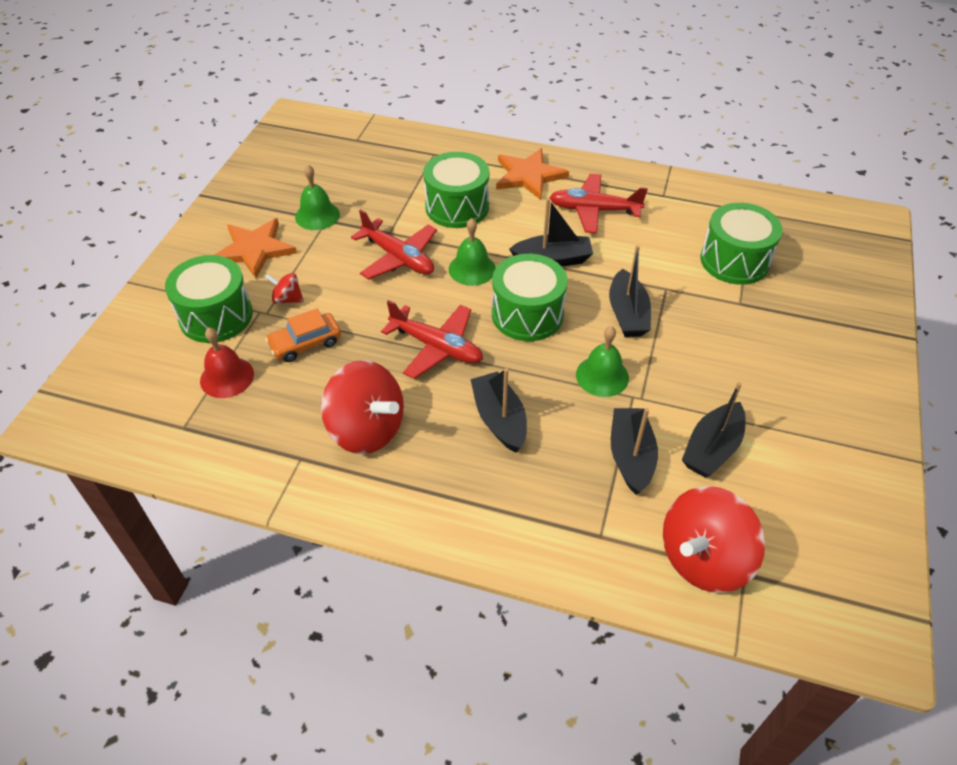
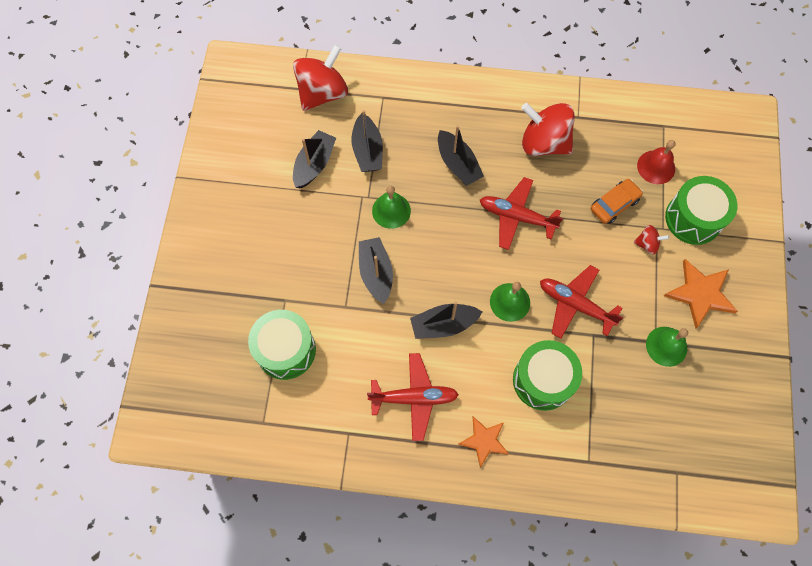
camera: 170 degrees right, 20 degrees up
green drum [492,254,568,341] -> none
orange star [496,148,569,200] -> orange star [458,417,509,468], size x0.67

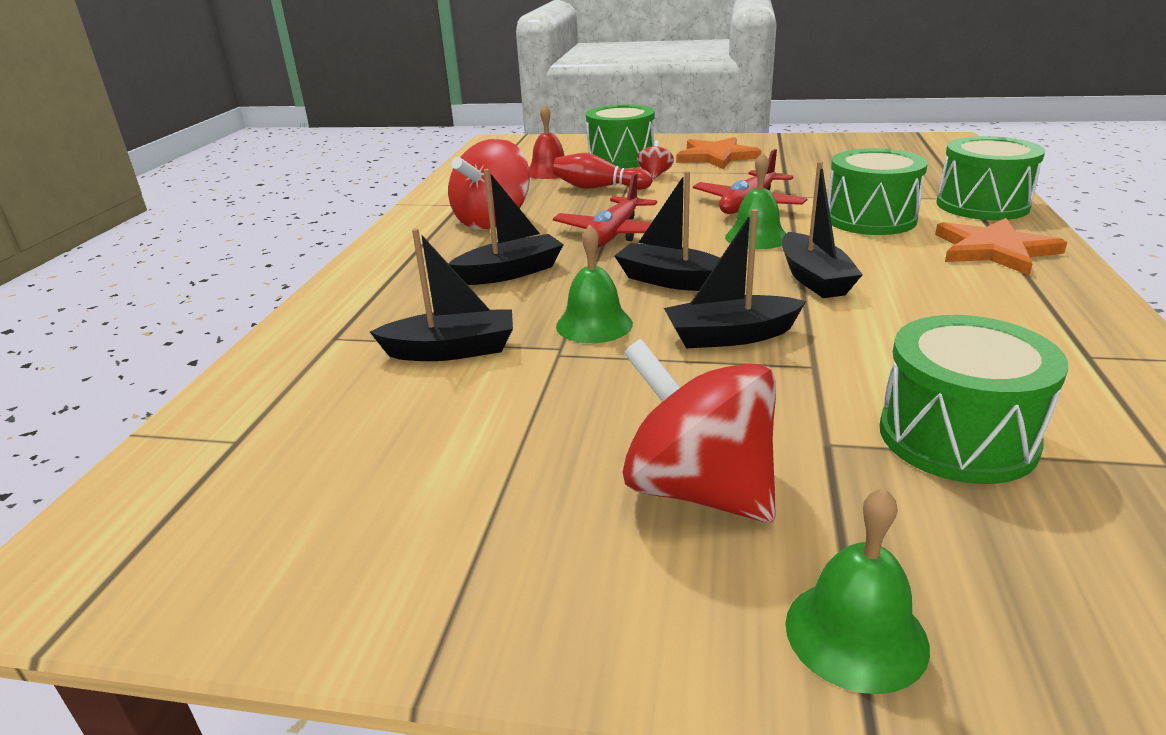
camera: 85 degrees left, 40 degrees down
red spinning top [293,45,348,111] -> red spinning top moved to [622,339,776,523]
black boat [293,130,336,189] -> black boat moved to [614,171,720,291]
red plane [367,353,459,441] -> none
orange star [458,417,509,468] -> orange star [935,218,1067,275], size x1.50
orange car [591,179,643,224] -> red bowling pin [553,153,653,190]
green bell [646,327,688,367] -> green bell moved to [785,488,930,694]
none -> green drum [937,136,1045,220]

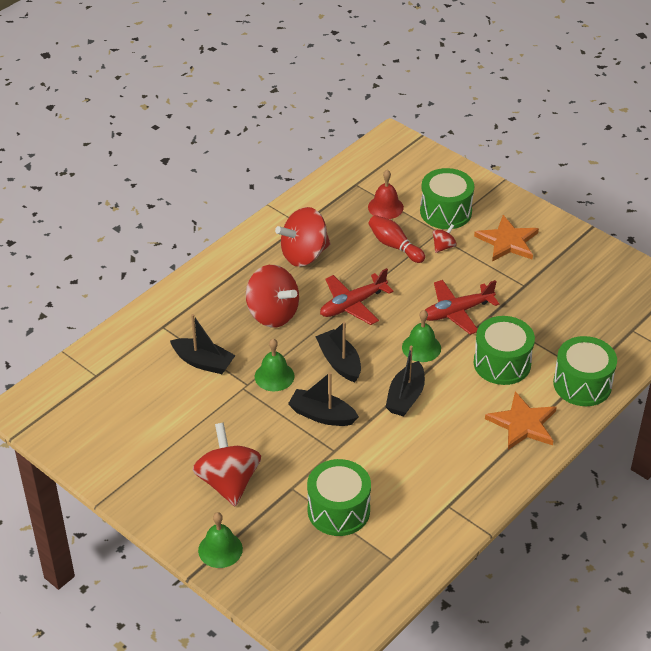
camera: 30 degrees right, 15 degrees up
black boat [448,169,564,285] -> red spinning top [246,265,299,327]

